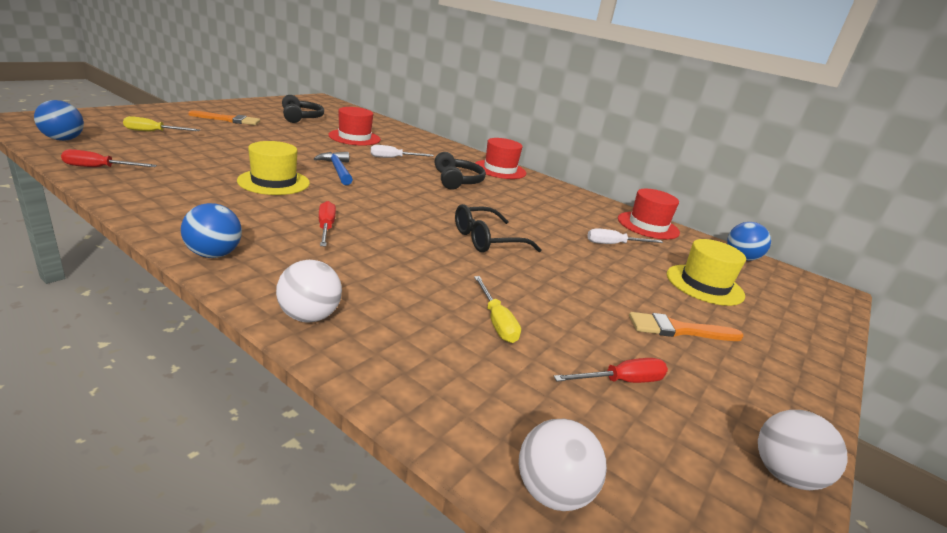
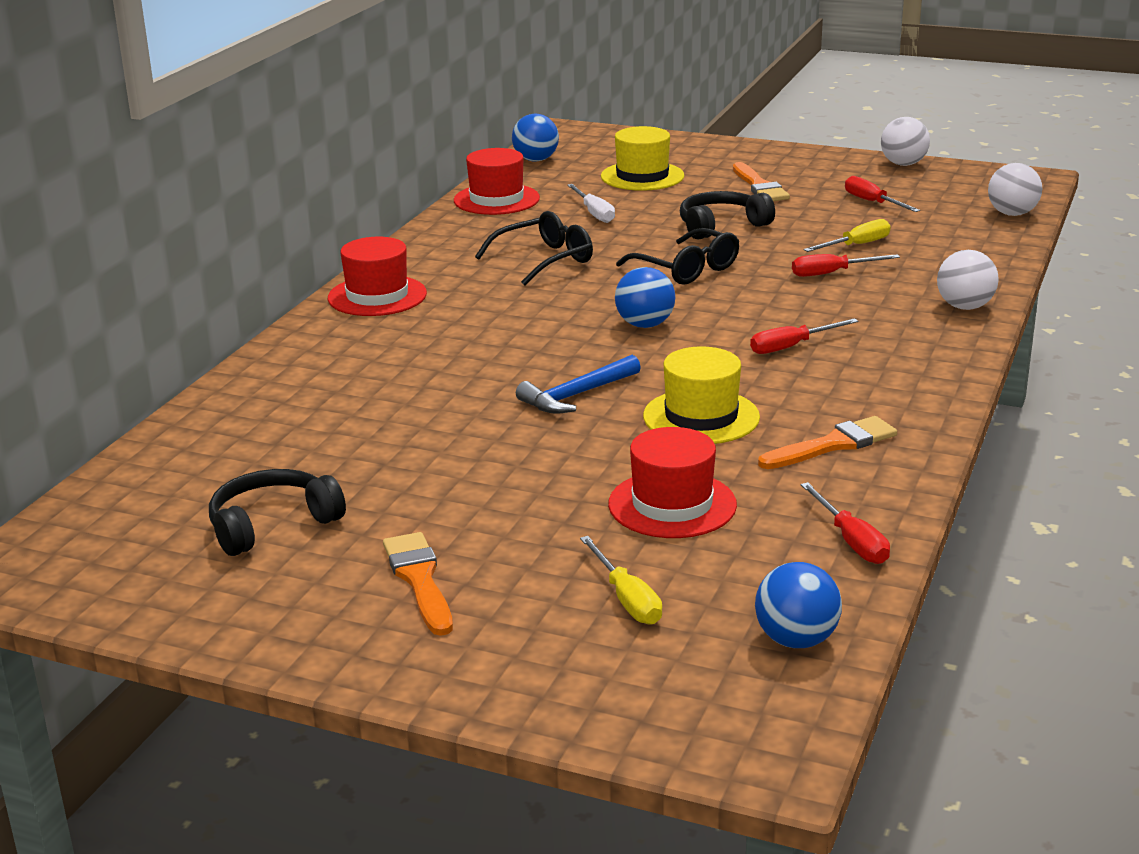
camera: 100 degrees left, 0 degrees up
blue ball [181,203,242,258] -> blue ball moved to [615,267,675,328]
red hat [328,107,381,146] -> red hat moved to [608,427,737,538]
white screwdriver [371,145,434,158] -> none
black headphones [435,152,486,190] -> black headphones moved to [680,191,775,240]
none -> black glasses [475,211,593,286]
none -> orange brush [758,416,897,469]
none -> red screwdriver [792,254,900,277]

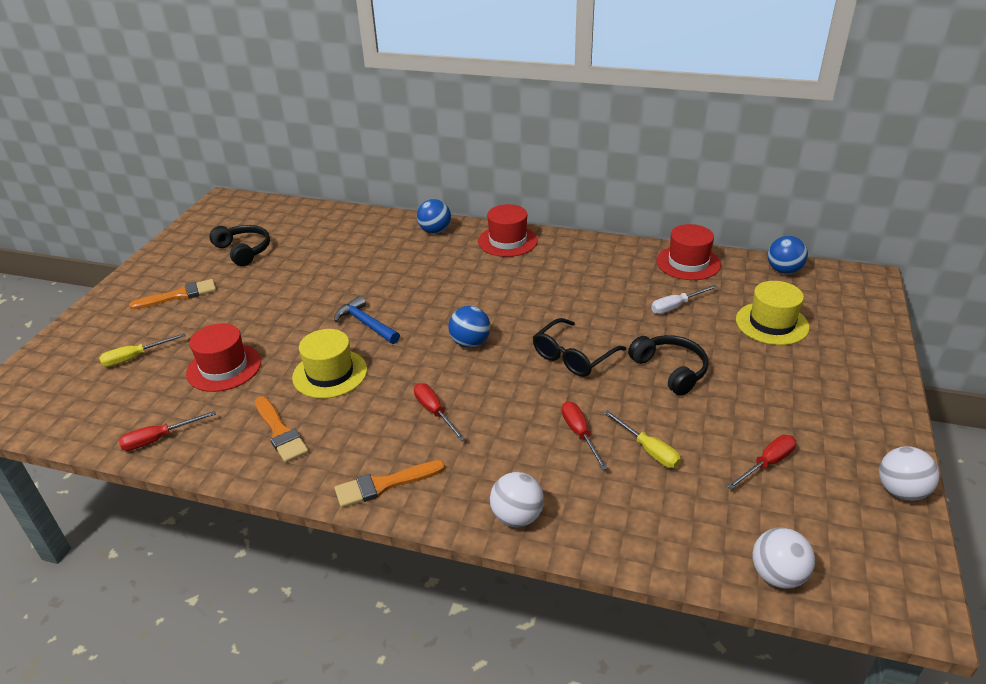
camera: 85 degrees right, 10 degrees up
black glasses [475,211,593,286] -> none
orange brush [733,162,790,201] -> orange brush moved to [335,460,445,508]
blue ball [755,562,842,648] -> blue ball moved to [417,199,451,234]

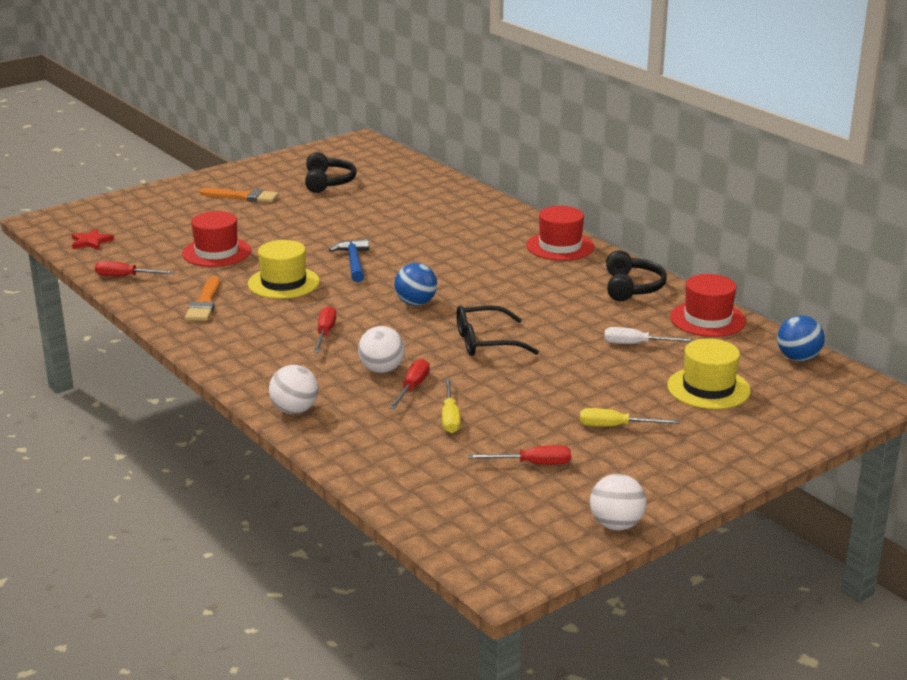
camera: 35 degrees right, 10 degrees down
yellow screwdriver [99,333,186,367] -> yellow screwdriver moved to [580,408,679,427]
orange brush [335,460,445,508] -> none
blue ball [417,199,451,234] -> none
black headphones [628,335,709,396] -> black headphones moved to [606,250,667,301]
white ball [752,527,815,589] -> white ball moved to [358,326,405,373]
none -> red star [72,228,114,250]

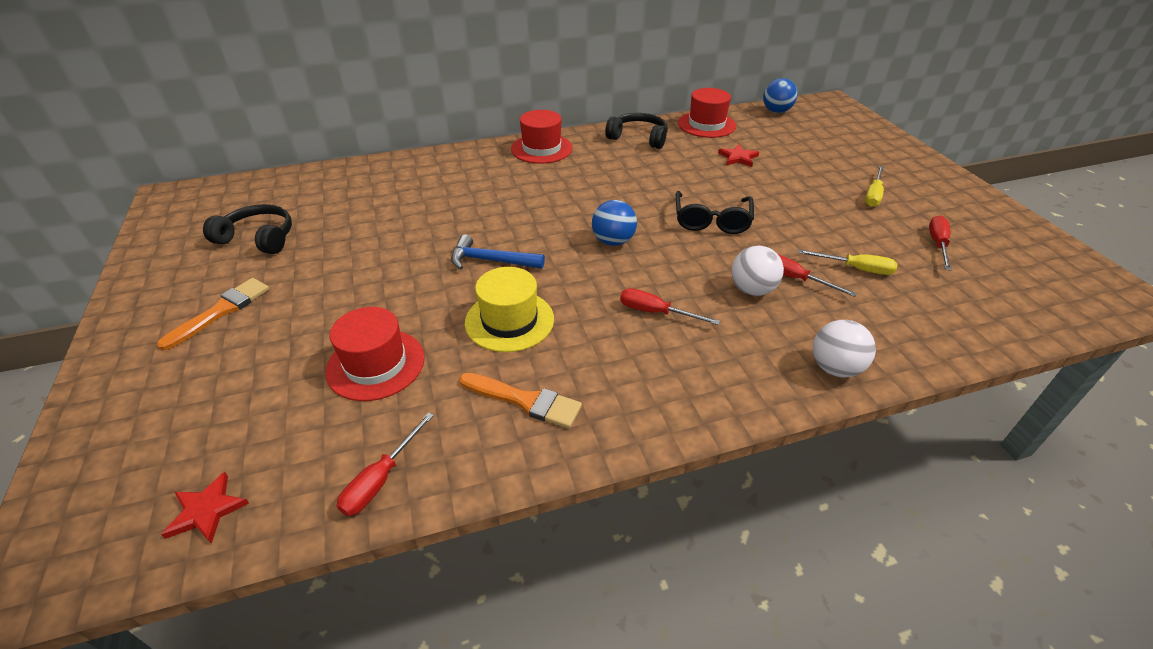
camera: 70 degrees left, 15 degrees up
white ball [590,474,646,530] -> none
white screwdriver [604,327,694,344] -> red star [718,144,759,167]
yellow hat [667,338,751,409] -> none

